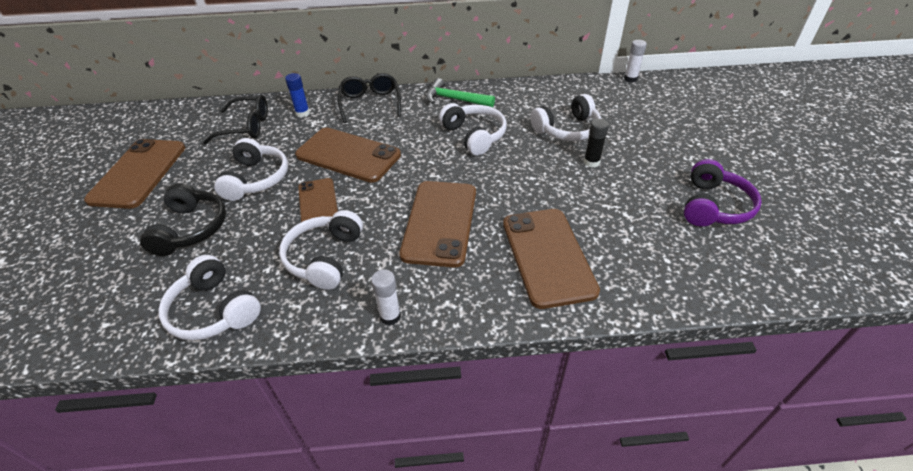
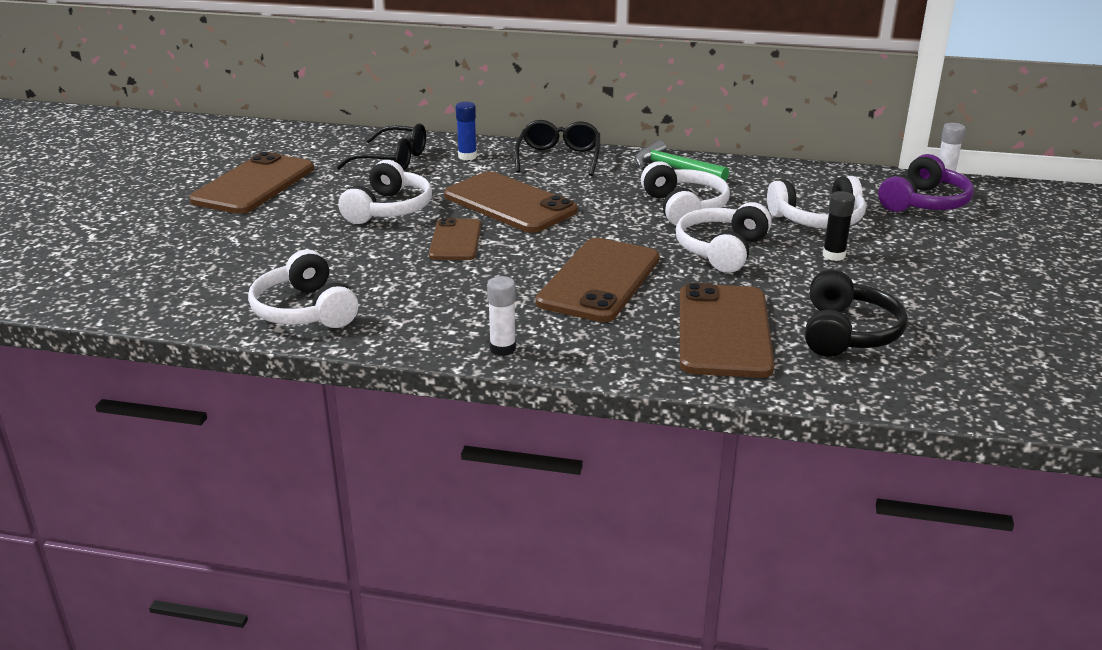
camera: 15 degrees right, 15 degrees down
black headphones [140,183,226,256] -> black headphones moved to [805,269,908,357]
white headphones [279,210,363,290] -> white headphones moved to [676,202,772,273]
purple headphones [684,159,762,227] -> purple headphones moved to [878,154,974,212]

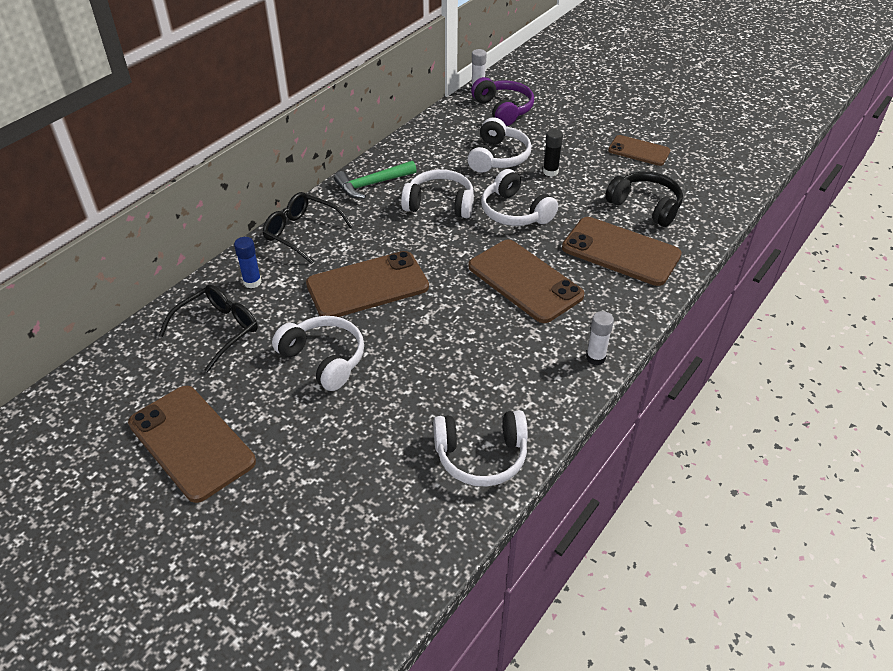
camera: 65 degrees left, 15 degrees up
brown phone [429,218,481,260] -> brown phone moved to [608,135,670,166]

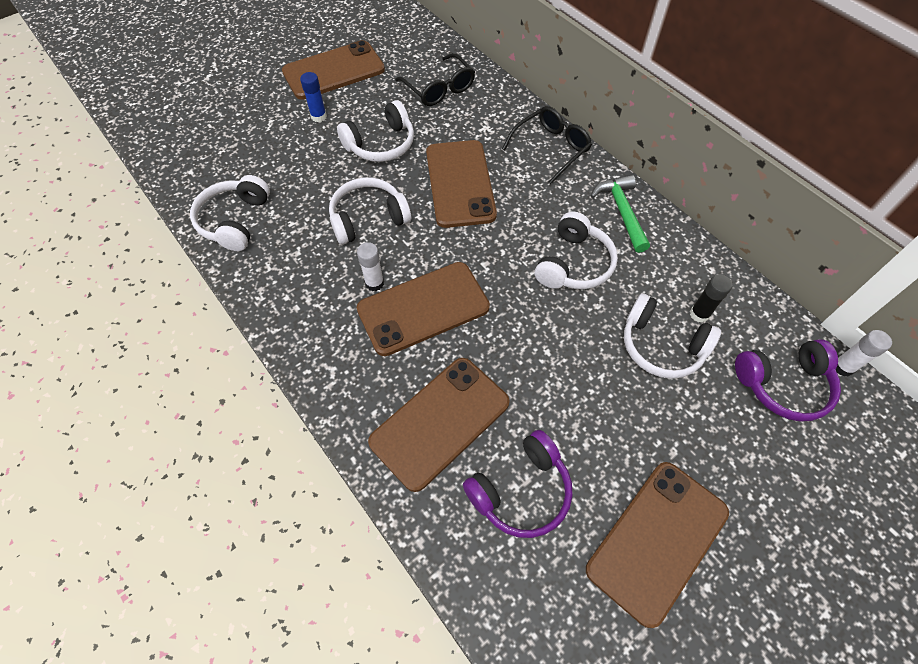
camera: 105 degrees right, 15 degrees up
blue glue stick [234,237,262,288] -> blue glue stick moved to [300,72,327,122]
white headphones [481,169,558,226] -> white headphones moved to [329,177,411,245]
black glue stick [543,129,563,177] -> black glue stick moved to [690,274,732,323]
white glue stick [586,311,614,365] -> white glue stick moved to [357,242,384,291]
black headphones [605,172,683,227] -> purple headphones [463,430,573,538]
brown phone [608,135,670,166] -> brown phone [586,462,729,628], size x1.67

